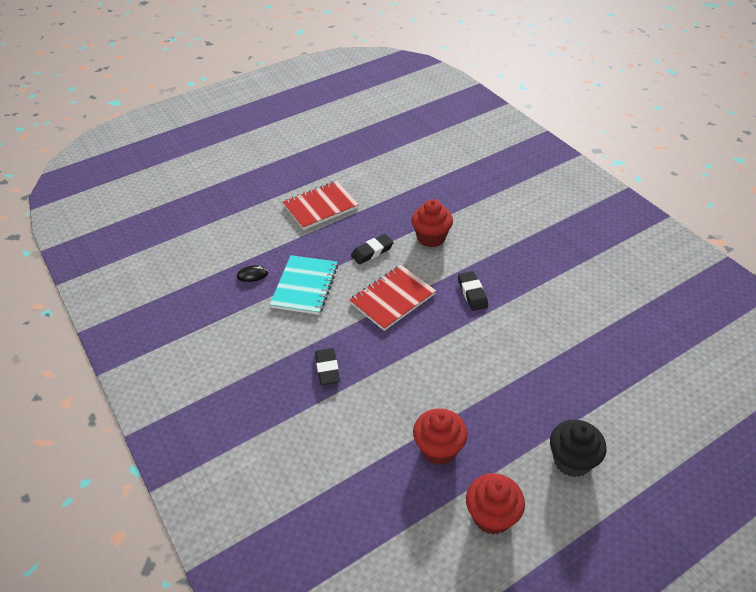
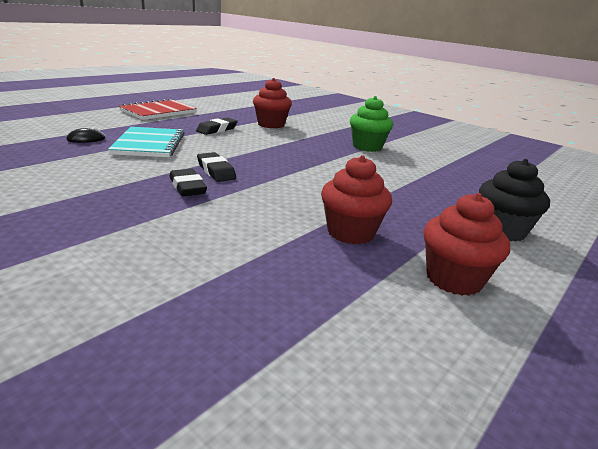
camera: 20 degrees left, 20 degrees down
red notebook [349,265,436,331] -> none
black eraser [458,271,488,311] -> black eraser moved to [197,152,236,182]
none -> green cupcake [350,96,393,152]

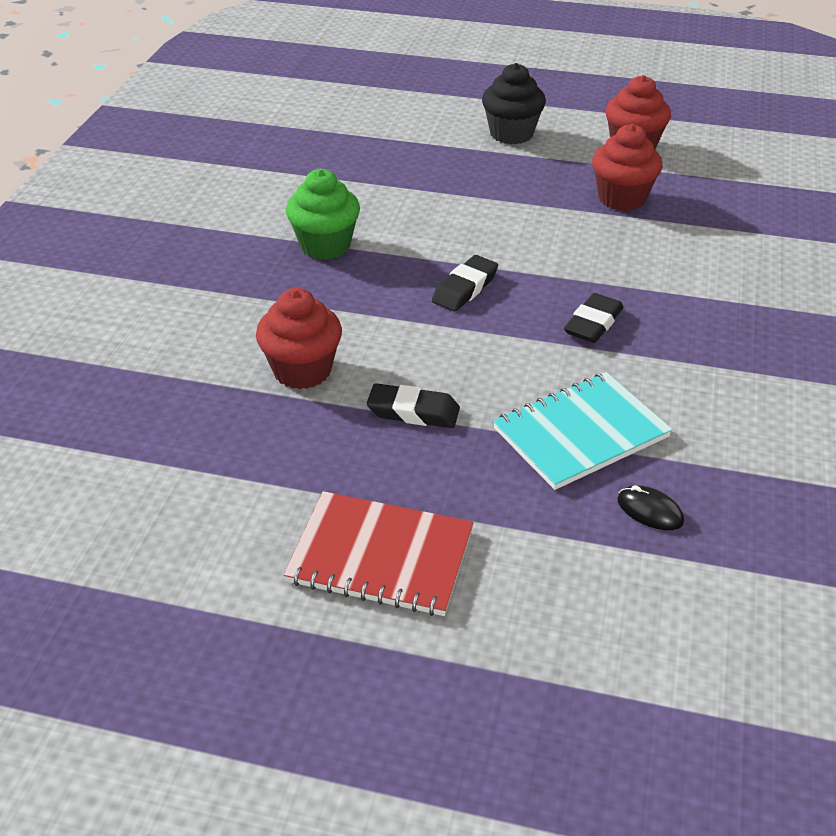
camera: 115 degrees left, 15 degrees up
black eraser [169,169,207,196] -> black eraser moved to [432,255,498,312]

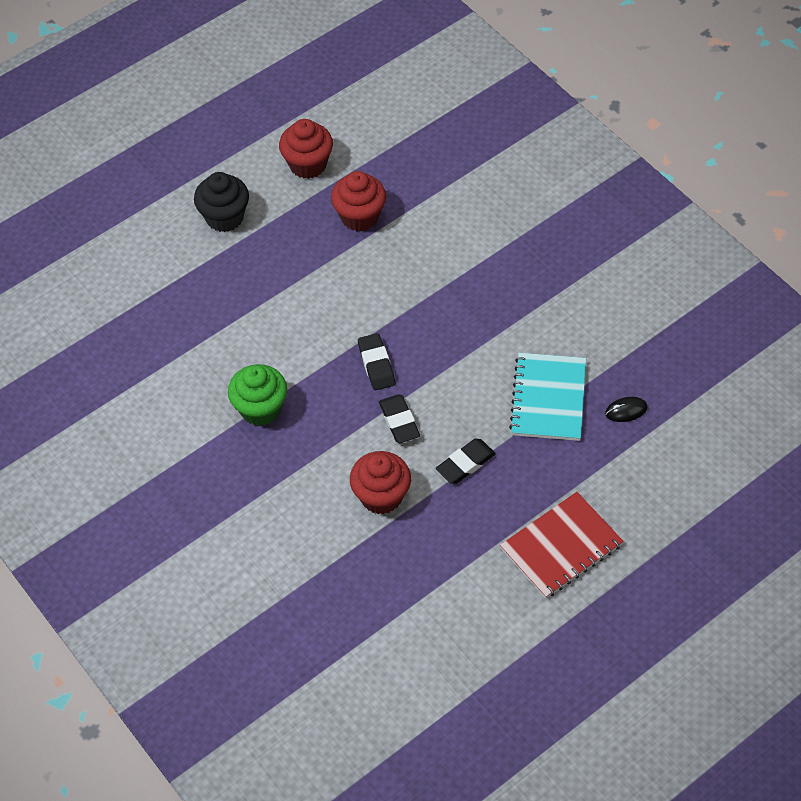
camera: 50 degrees left, 15 degrees up
black eraser [564,293,623,343] -> black eraser moved to [379,394,420,443]

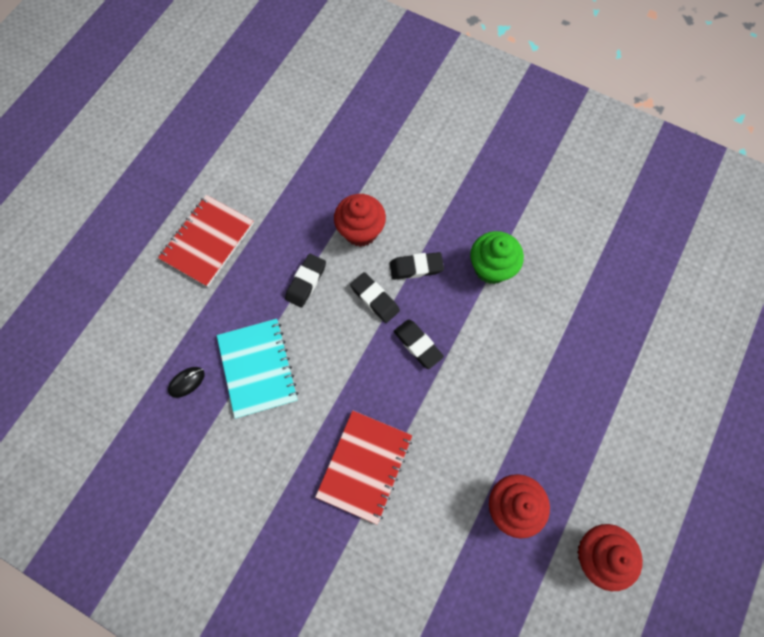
camera: 155 degrees right, 15 degrees up
black cupcake [194,172,249,232] -> none
none -> red notebook [315,410,412,525]
none -> black eraser [390,252,444,280]

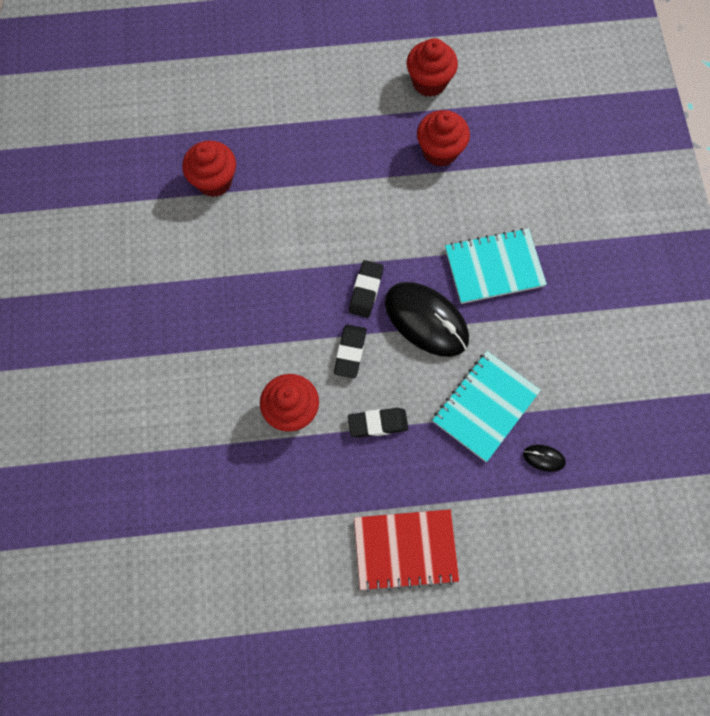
camera: 125 degrees left, 0 degrees up
red notebook [315,410,412,525] -> turquoise notebook [445,228,547,304]
black eraser [390,252,444,280] -> none
green cupcake [470,231,524,284] -> none
none -> red cupcake [182,140,236,197]
none -> black mouse [385,282,469,357]

